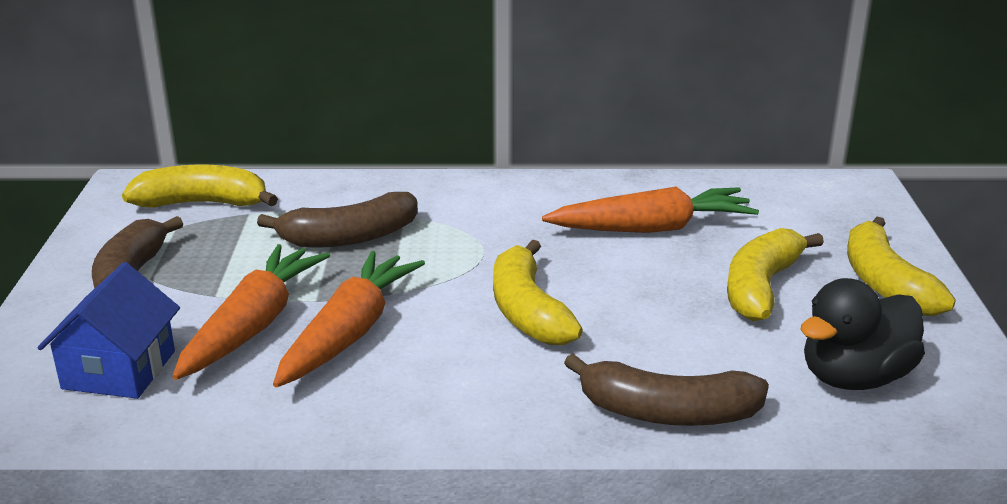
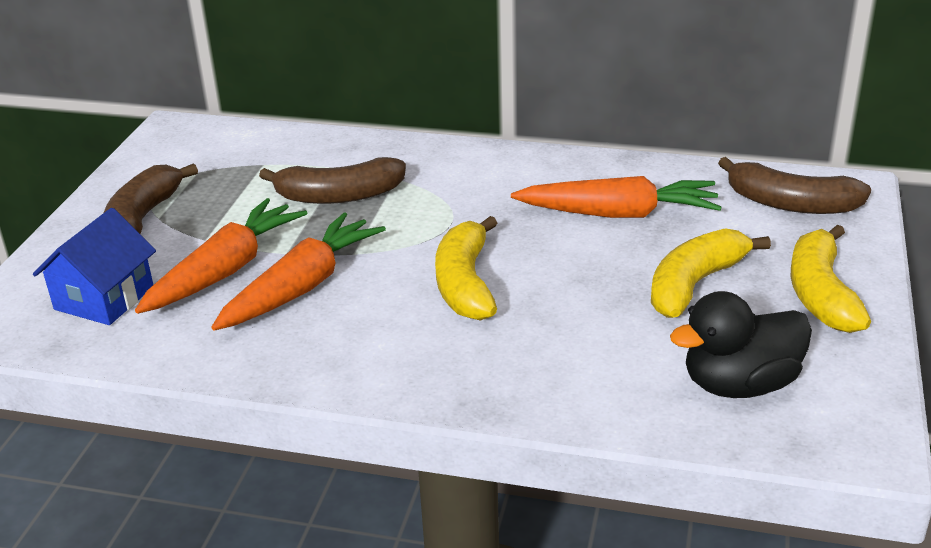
camera: 15 degrees right, 5 degrees up
yellow banana [122,164,278,208] -> none
brown banana [564,354,769,426] -> brown banana moved to [718,157,871,214]

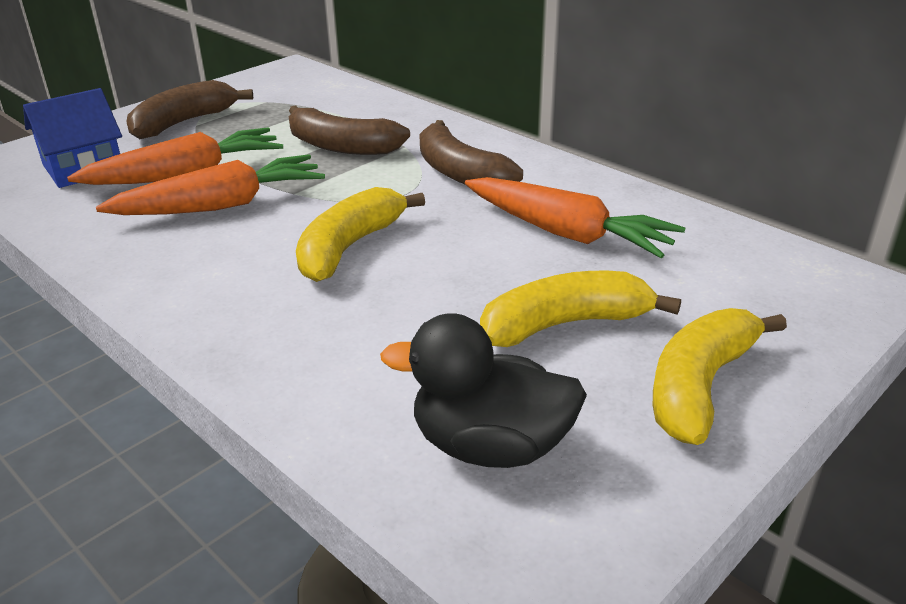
camera: 30 degrees right, 0 degrees up
brown banana [718,157,871,214] -> brown banana moved to [419,120,523,184]

